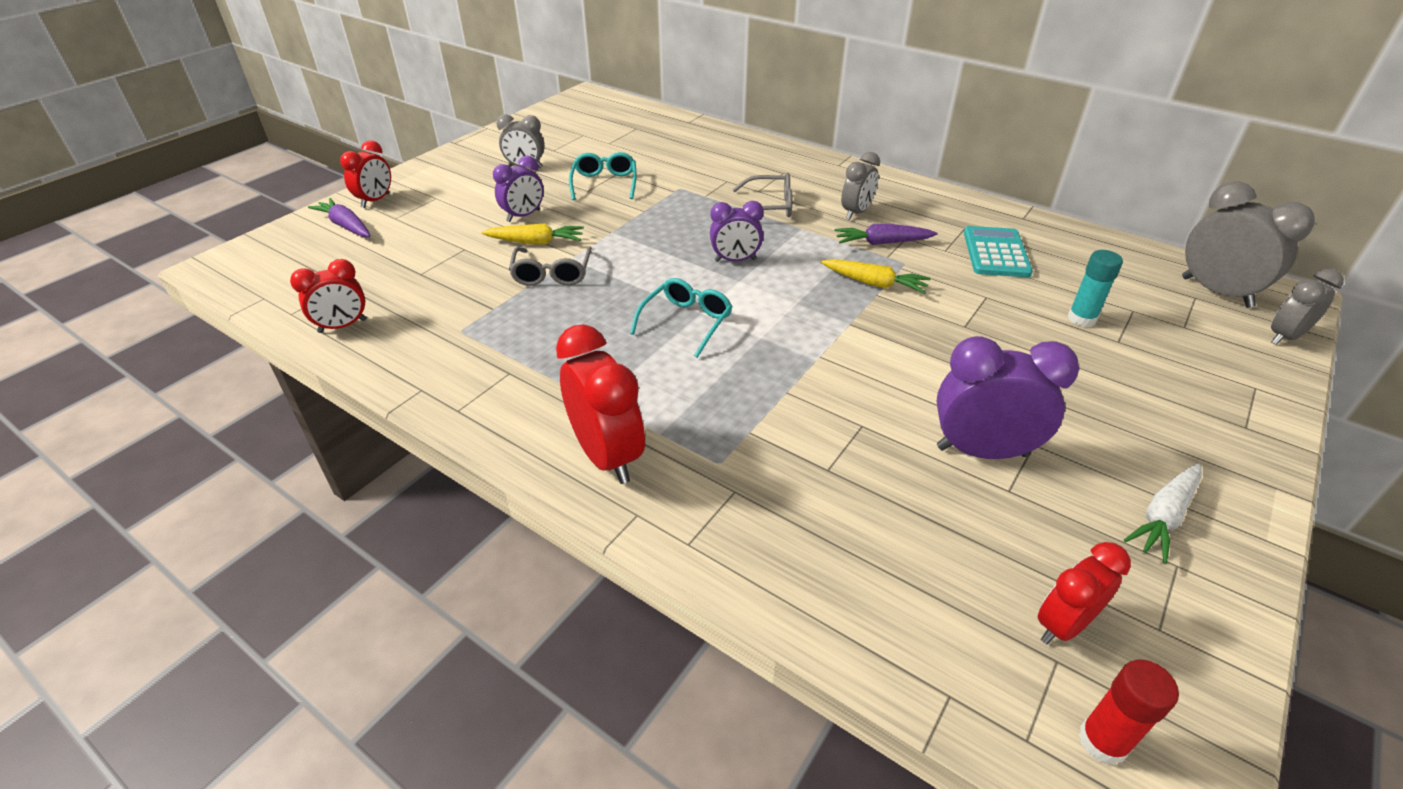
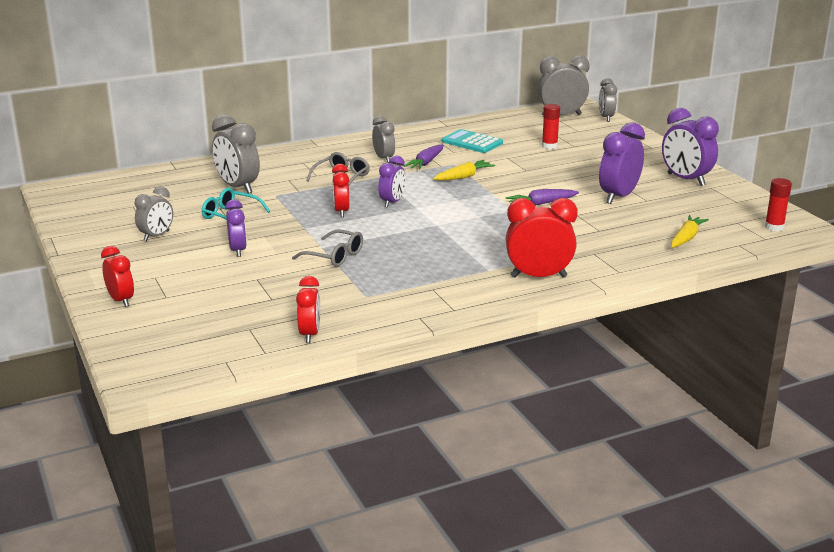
camera: 60 degrees left, 15 degrees down
purple carrot [308,198,370,237] -> purple carrot moved to [506,189,579,206]
yellow carrot [481,223,584,244] -> yellow carrot moved to [671,215,709,248]
turquoise glasses [630,278,732,358] -> none
red clock [1038,542,1131,644] -> red clock moved to [332,164,349,217]
turquoise glue stick [1067,250,1123,327] -> red glue stick [542,104,560,149]
white carrot [1124,463,1202,564] -> purple clock [662,108,719,186]
none -> grey clock [212,114,260,194]

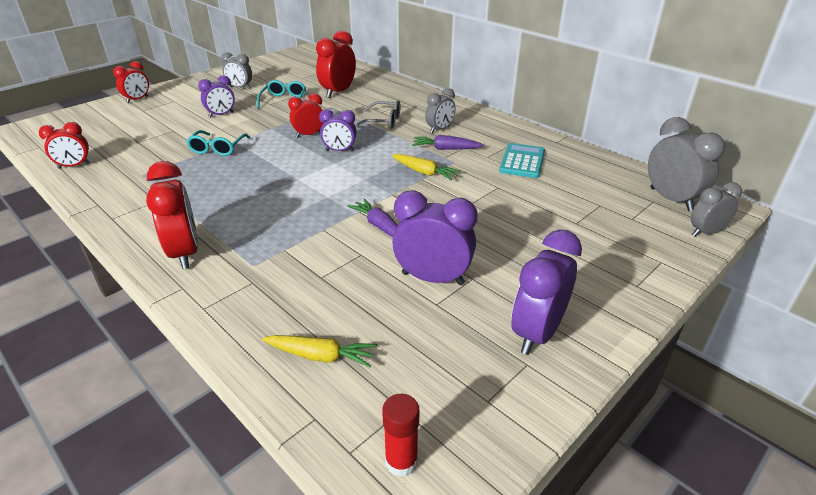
camera: 70 degrees right, 10 degrees up
grey clock [212,114,260,194] -> red clock [316,30,356,98]
grey glasses [292,229,363,267] -> turquoise glasses [186,130,250,156]
red glue stick [542,104,560,149] -> none

